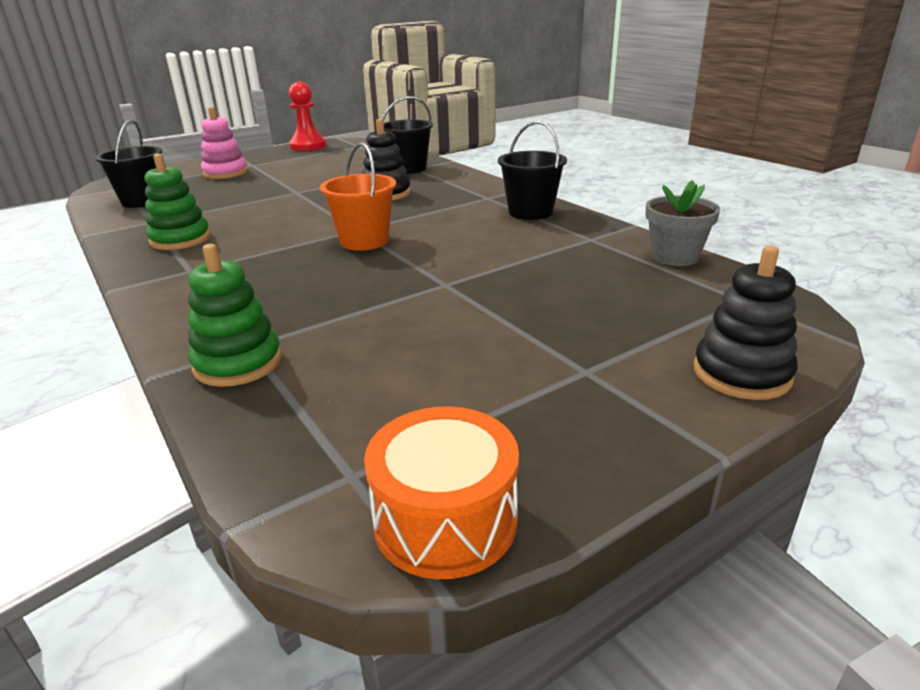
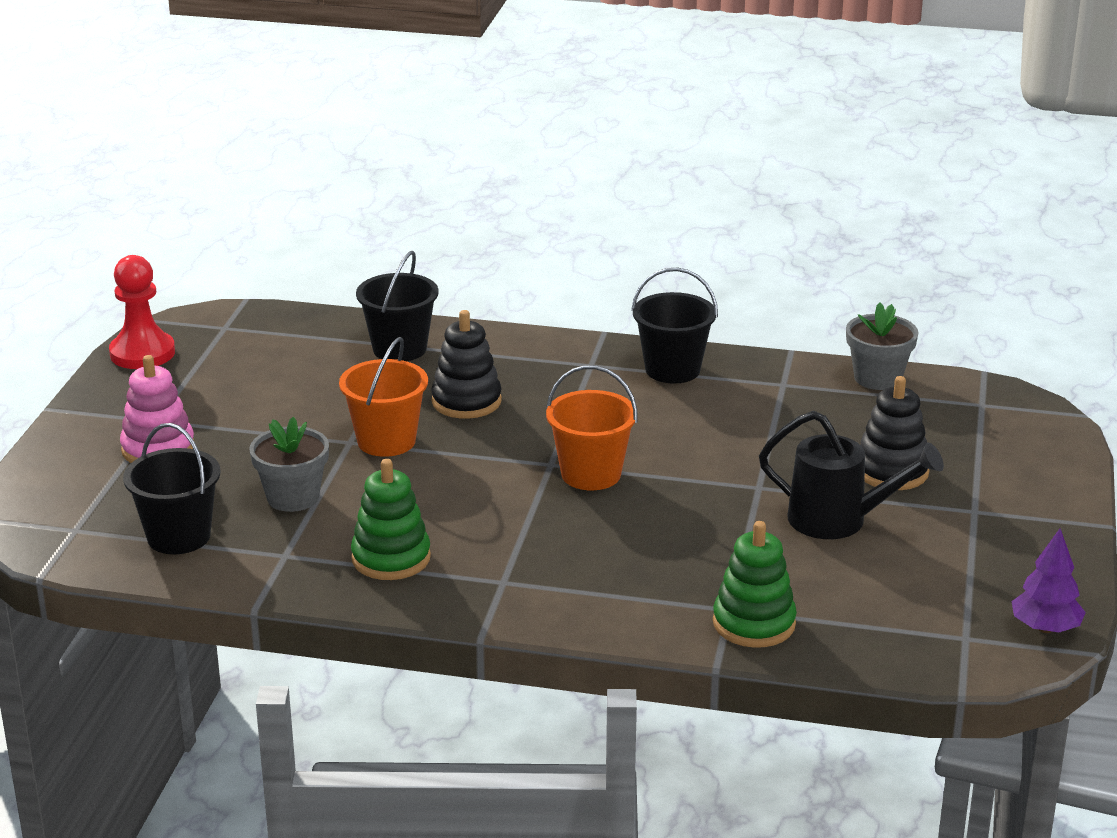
camera: 45 degrees left, 0 degrees up
orange drum [364,406,519,579] -> purple tree [1011,528,1086,633]
black stacking toy [693,246,798,400] -> black stacking toy moved to [861,376,929,490]
none -> grey flower pot [249,417,329,512]
none -> orange bucket [339,337,428,457]
none -> black watering can [759,411,944,539]

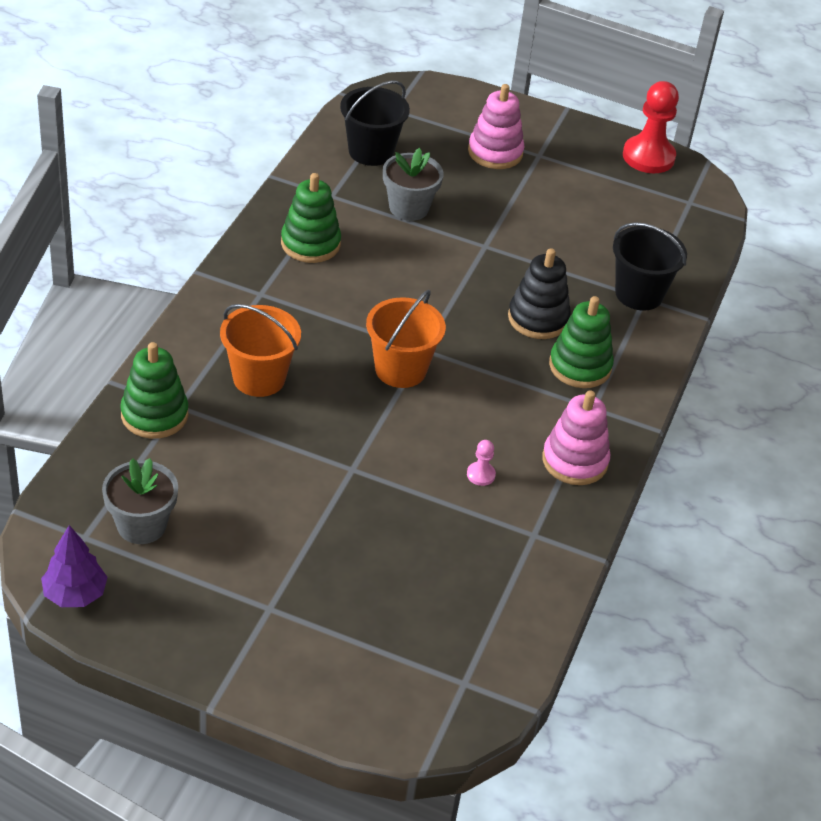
camera: 95 degrees right, 15 degrees up
orange bucket [339,337,428,457] -> orange bucket moved to [220,304,301,397]
black bucket [631,267,718,384] -> pink stacking toy [542,390,610,485]
black watering can [759,411,944,539] -> none
grey flower pot [846,302,919,390] -> grey flower pot moved to [102,458,178,544]
black stacking toy [861,376,929,490] -> none
none -> pink pawn [467,440,496,486]
none -> green stacking toy [549,296,614,388]

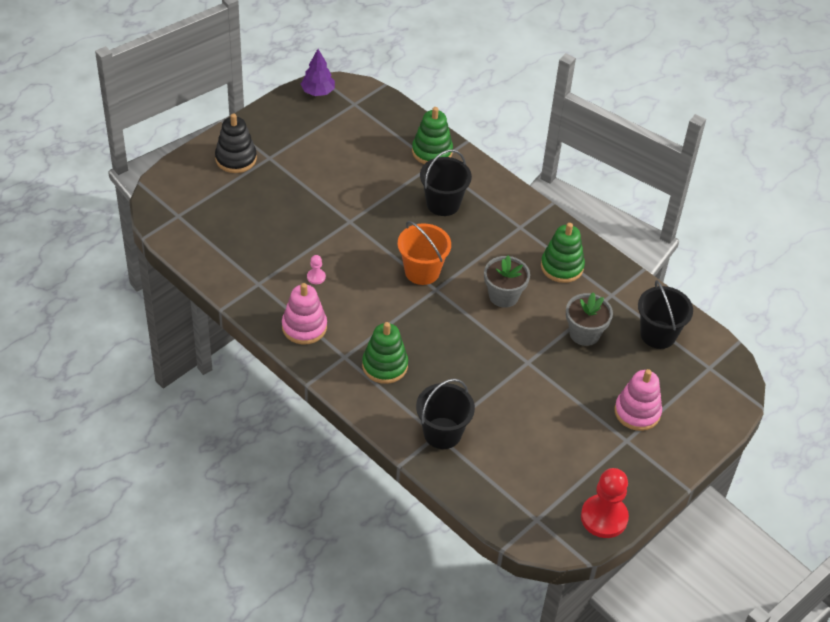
camera: 115 degrees right, 5 degrees up
grey flower pot [102,458,178,544] -> grey flower pot moved to [484,255,530,308]
orange bucket [220,304,301,397] -> black bucket [420,149,472,216]
black stacking toy [508,248,571,339] -> black stacking toy moved to [215,113,257,173]

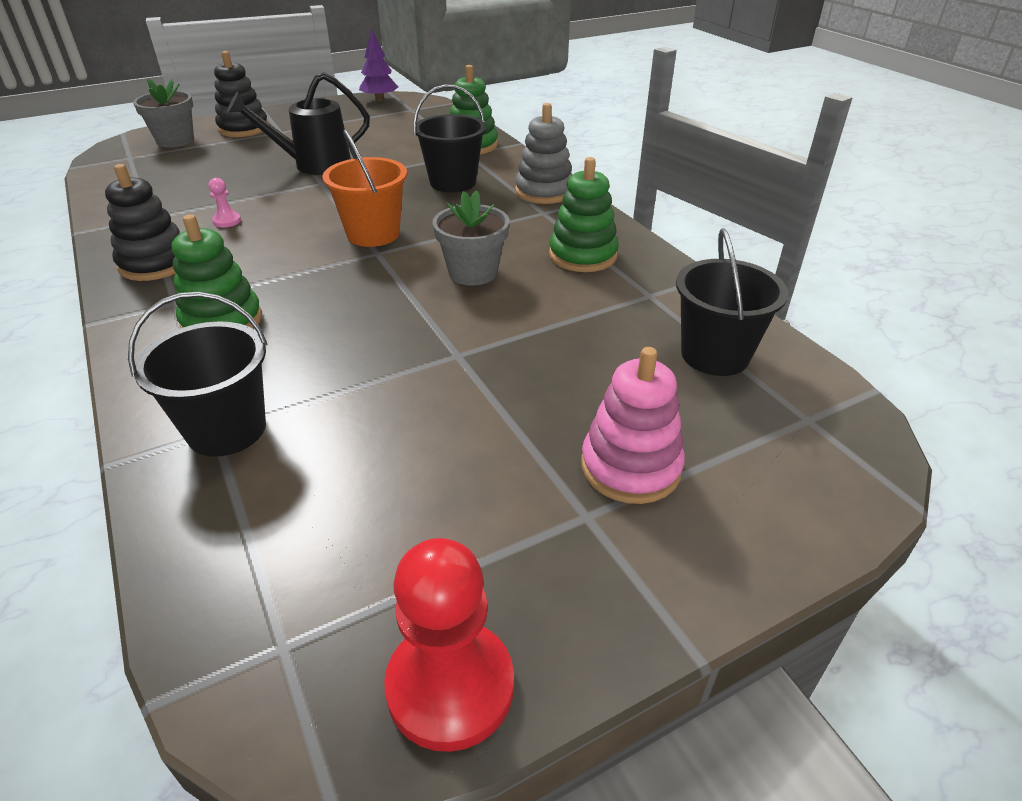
camera: 20 degrees right, 10 degrees down
pink stacking toy [282,283,327,344] -> black stacking toy [105,164,180,281]
grey flower pot [566,292,613,346] -> grey flower pot moved to [133,79,194,147]
none -> black watering can [227,72,370,175]
none -> grey stacking toy [515,103,573,204]

